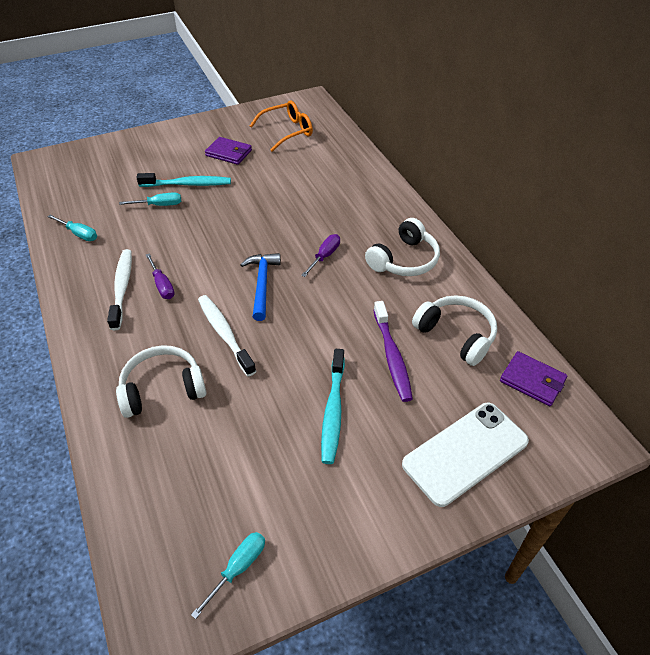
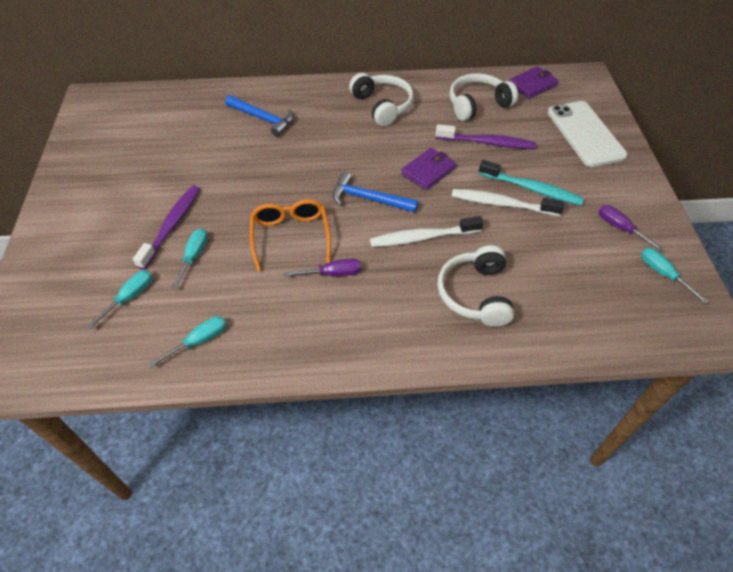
camera: 70 degrees left, 5 degrees up
white toothbrush [107,249,132,330] -> white toothbrush moved to [452,189,564,216]
turquoise toothbrush [136,173,231,187] -> purple toothbrush [133,185,200,270]
purple wallet [205,137,252,165] -> purple wallet moved to [401,148,456,190]
orange glasses [250,100,313,152] -> orange glasses moved to [250,199,331,272]
purple screwdriver [301,234,340,277] -> purple screwdriver moved to [598,205,664,251]
none -> turquoise screwdriver [86,270,152,329]
none -> blue hammer [225,95,294,137]

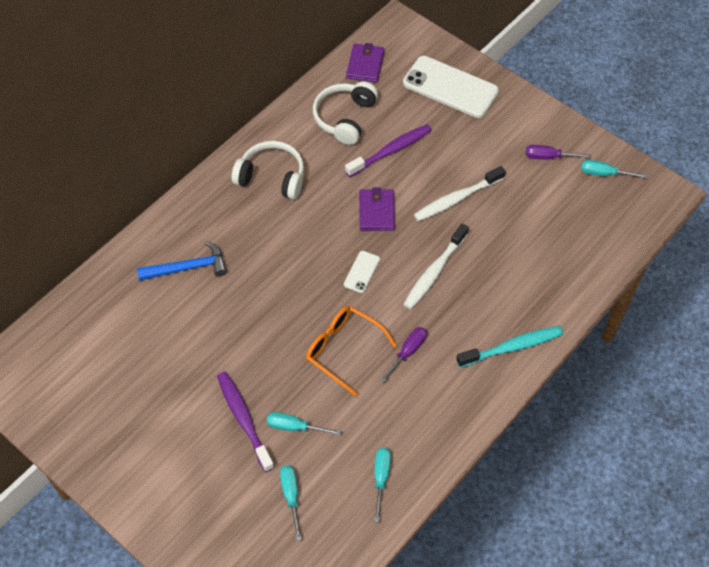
camera: 45 degrees left, 5 degrees up
turquoise screwdriver [171,228,208,289] -> turquoise screwdriver turned 45 degrees counterclockwise [267,412,341,435]
blue hammer [333,172,418,213] -> white phone [344,251,380,293]
white headphones [437,245,514,327] -> none
turquoise toothbrush [478,160,584,206] -> turquoise toothbrush moved to [456,326,563,367]

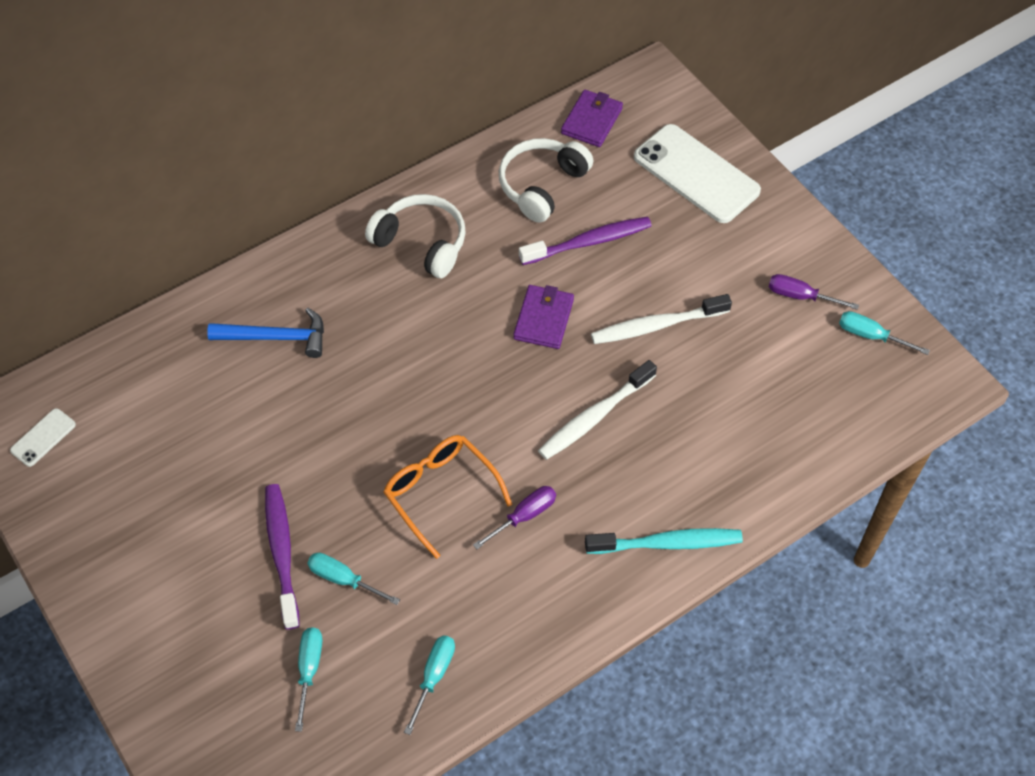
camera: 15 degrees right, 0 degrees up
white phone [344,251,380,293] -> white phone moved to [10,408,76,467]

